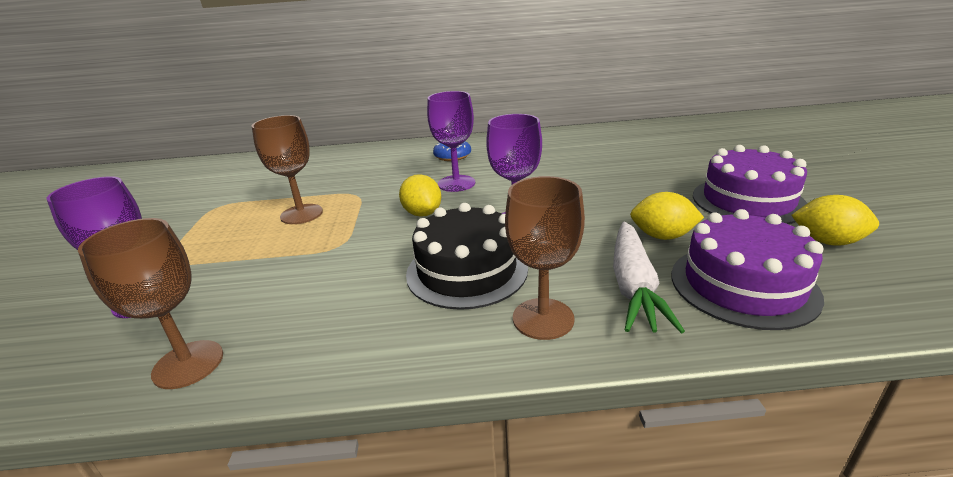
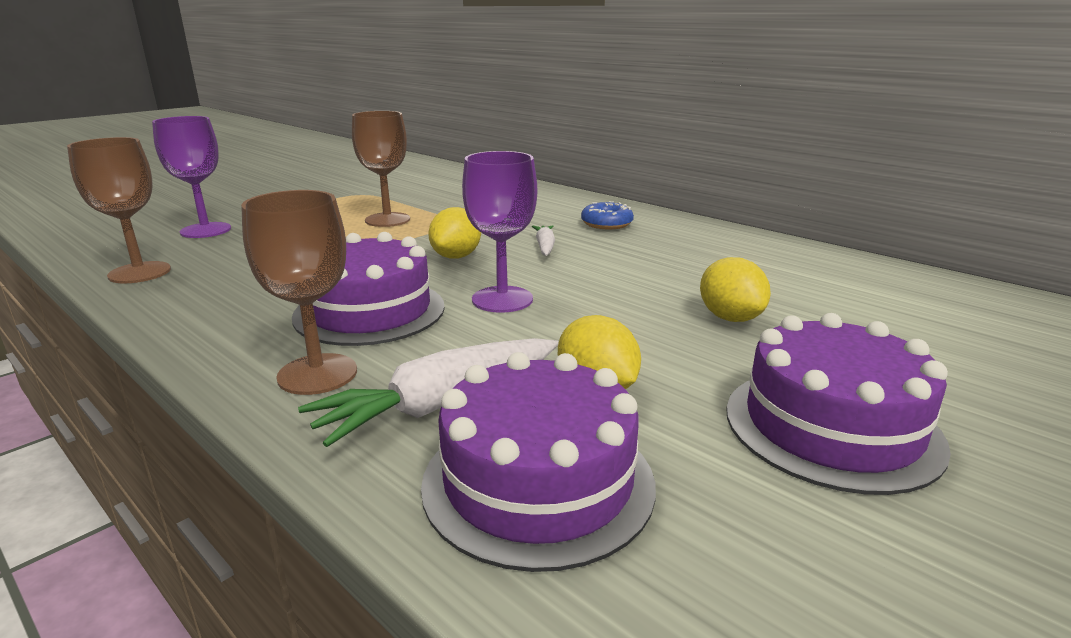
camera: 45 degrees right, 5 degrees down
black cake [406,203,528,310] -> purple cake [292,232,445,346]
purple goblet [427,91,475,192] -> white carrot [532,225,555,256]
yellow lemon [791,195,879,246] -> yellow lemon moved to [700,257,771,322]

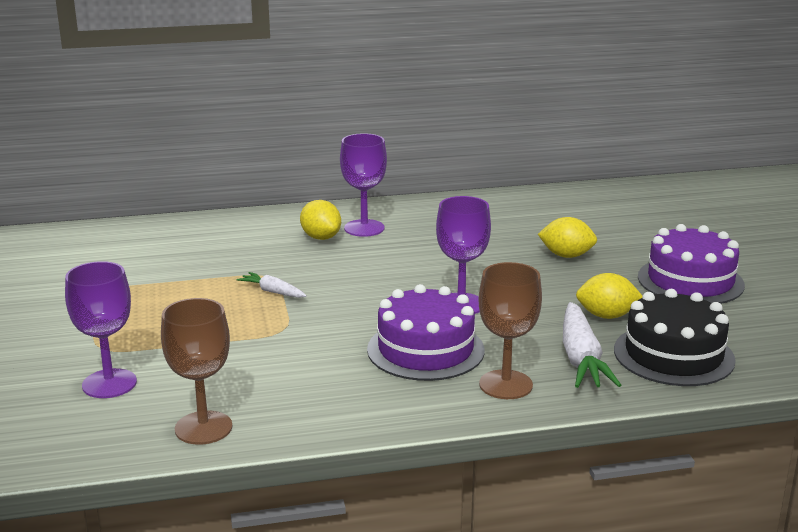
camera: 55 degrees left, 0 degrees up
brown goblet [352,111,410,227] -> none
purple cake [421,352,656,572] -> black cake [614,289,736,386]
yellow lemon [428,207,481,259] -> yellow lemon moved to [300,200,341,240]
white carrot [532,225,555,256] -> white carrot moved to [237,272,307,298]
blue donut [581,201,634,229] -> purple goblet [340,133,387,237]

